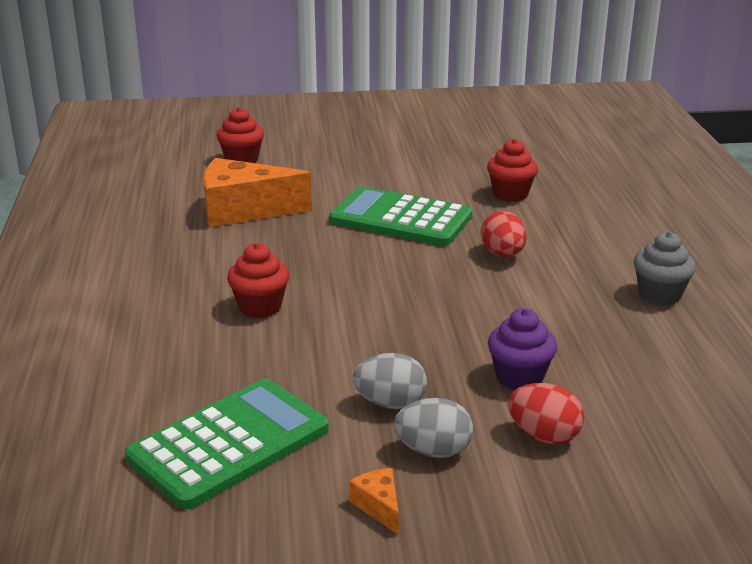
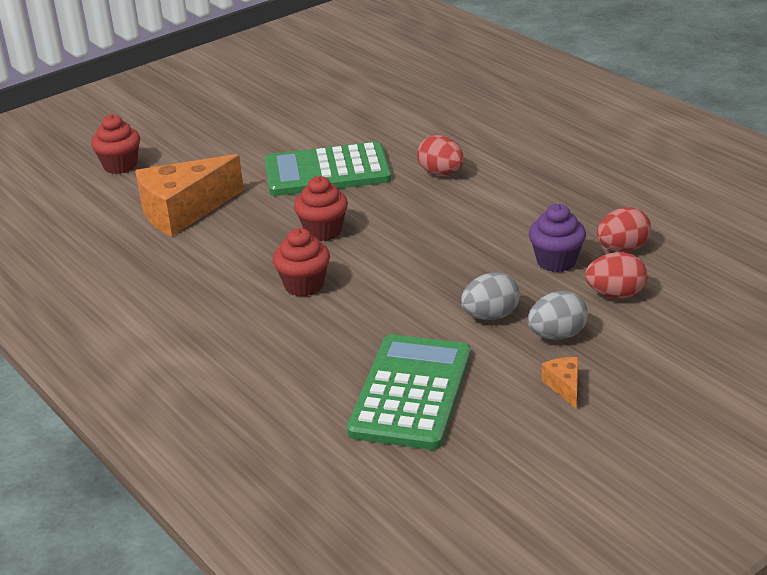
camera: 30 degrees left, 5 degrees up
orange cheese [349,468,399,534] -> orange cheese turned 45 degrees clockwise [542,357,578,408]
red cupcake [487,139,538,202] -> red cupcake moved to [294,176,348,241]
grey cupcake [633,231,696,305] -> none
none -> red egg [597,207,651,252]

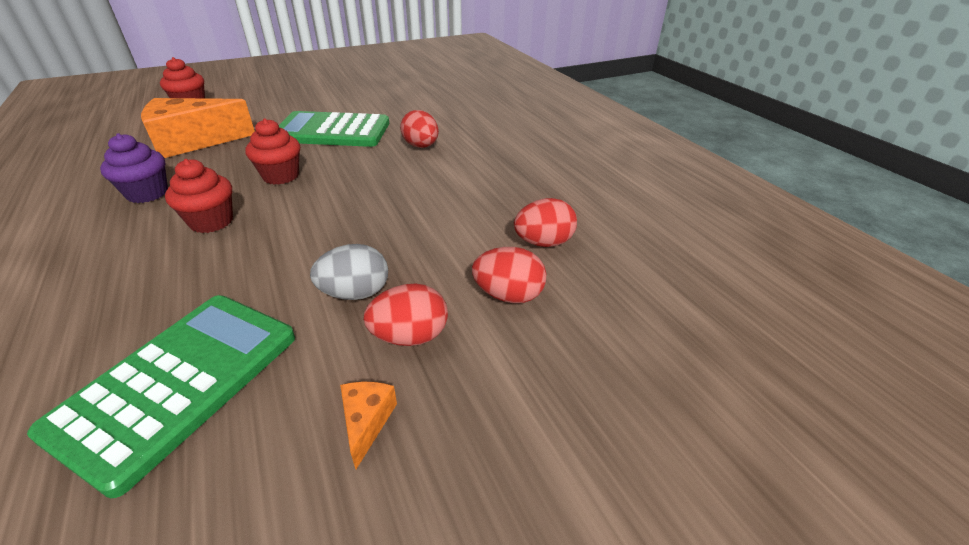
camera: 10 degrees right, 5 degrees up
grey egg [528,291,588,340] -> red egg [363,284,448,346]
purple cupcake [529,204,586,272] -> purple cupcake moved to [100,133,168,203]

